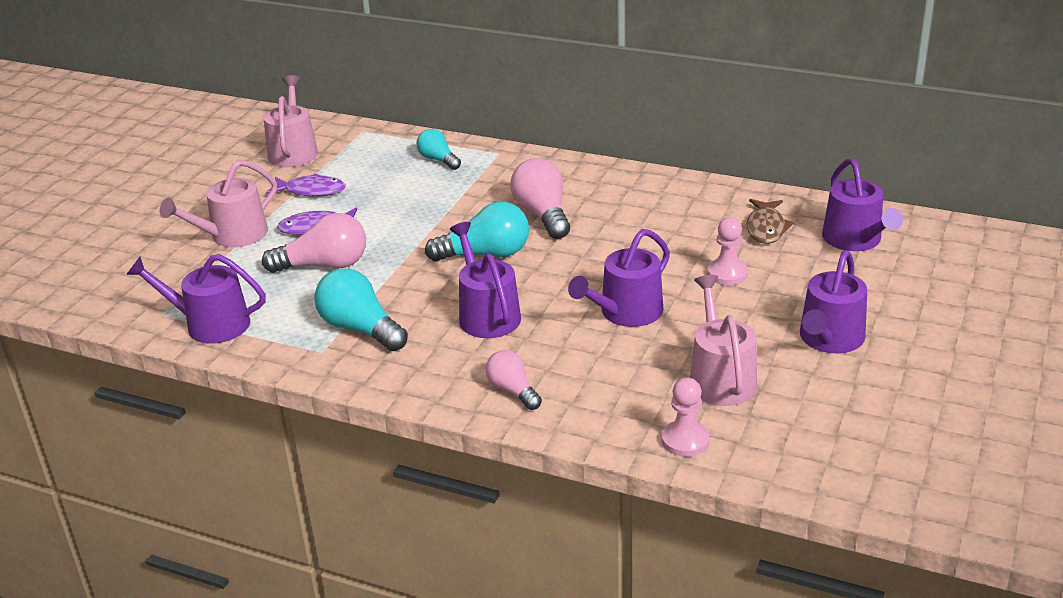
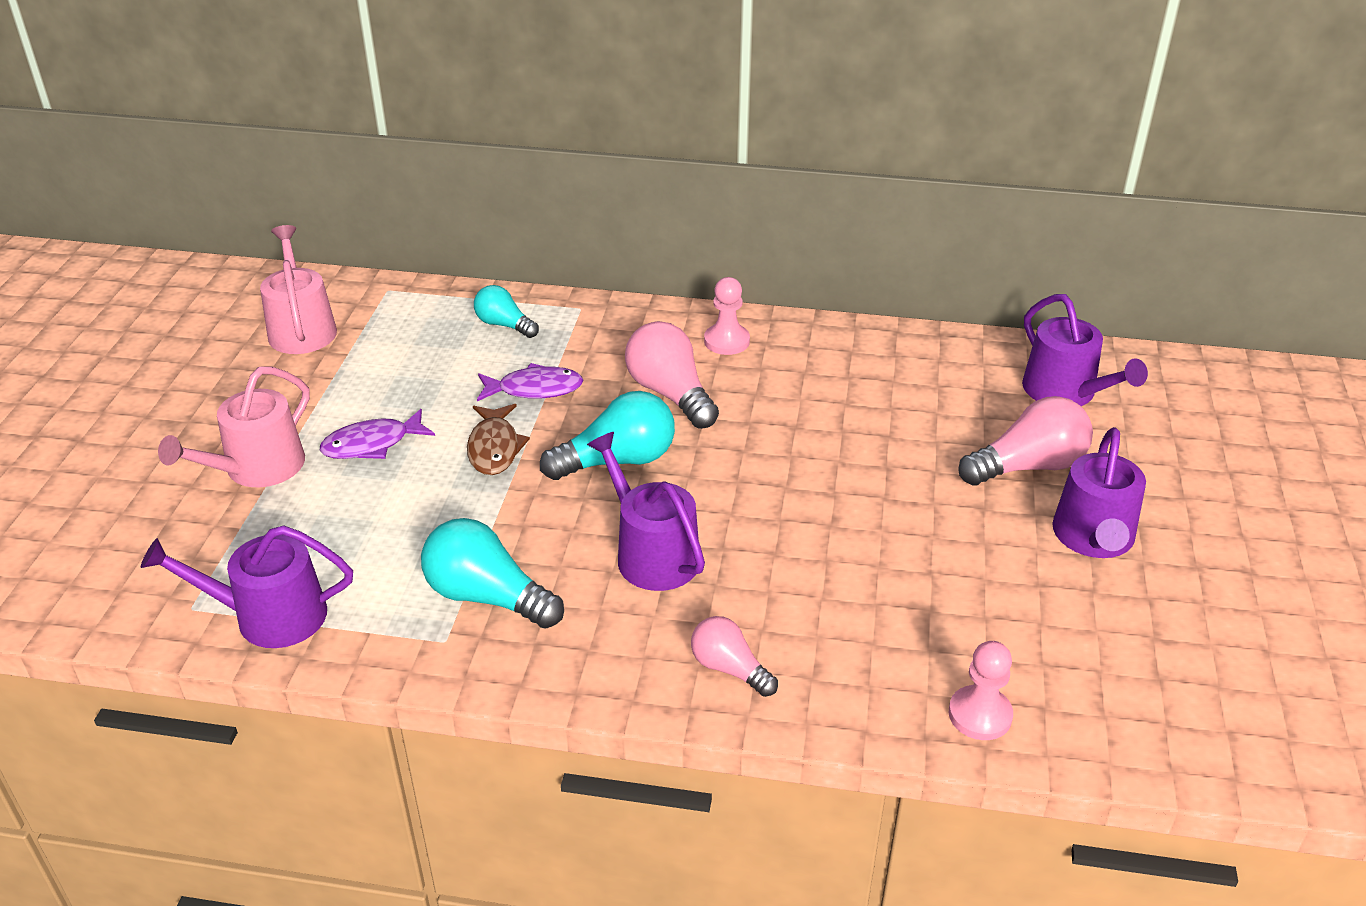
camera: 15 degrees left, 5 degrees up
pink light bulb [262,213,366,273] -> pink light bulb moved to [958,396,1093,486]
purple fish [266,174,346,197] -> purple fish moved to [477,363,583,401]
purple watering can [568,229,670,327] -> none
pink watering can [690,275,757,406] -> none
pink pawn [707,217,748,285] -> pink pawn moved to [704,277,750,355]
brown fish [746,199,794,244] -> brown fish moved to [467,404,530,475]

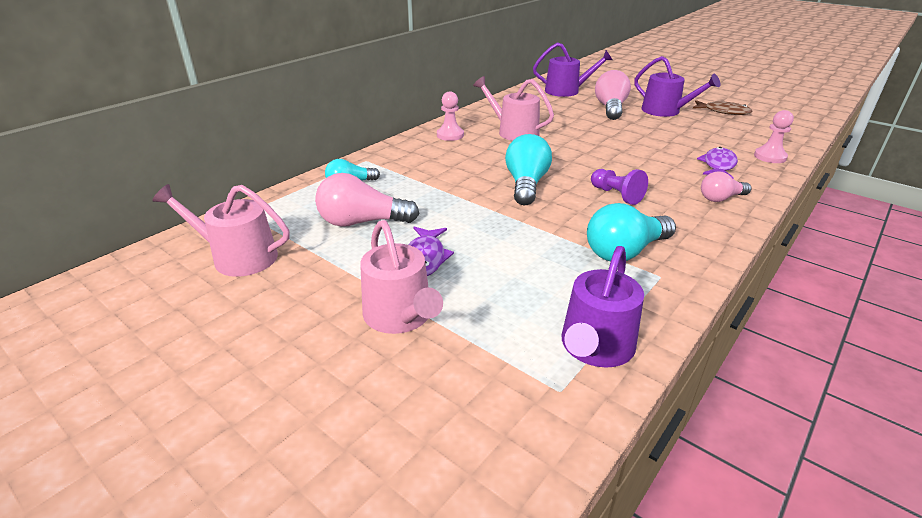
camera: 60 degrees left, 5 degrees down
brown fish [467,404,530,475] -> brown fish moved to [693,100,753,115]
purple fish [477,363,583,401] -> purple fish moved to [697,147,738,179]
purple watering can [587,432,705,591] -> purple pawn [591,169,648,205]
pink light bulb [625,321,719,429] -> pink light bulb moved to [315,173,419,227]
none -> pink watering can [473,76,554,141]

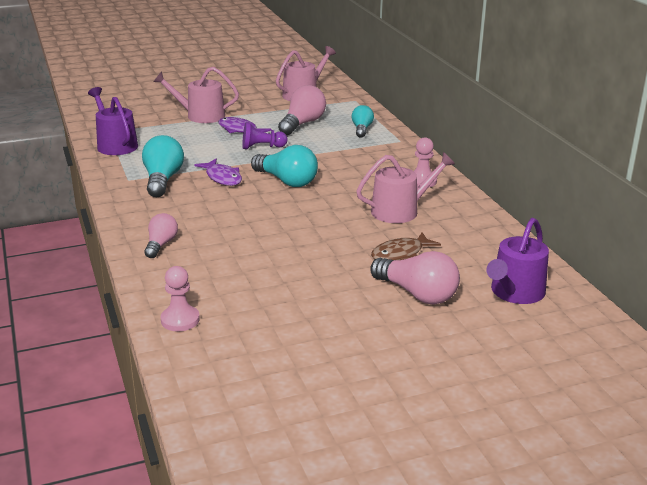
camera: 120 degrees right, 5 degrees down
purple pawn [591,169,648,205] -> purple pawn moved to [242,122,288,149]
purple watering can [634,56,720,117] -> none
brown fish [693,100,753,115] -> brown fish moved to [371,232,441,260]
purple fish [697,147,738,179] -> purple fish moved to [194,159,242,186]

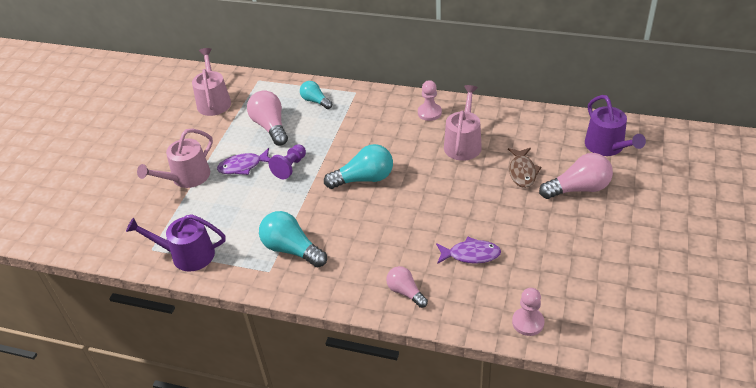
camera: 50 degrees left, 15 degrees up
purple fish [194,159,242,186] -> purple fish moved to [436,237,501,264]

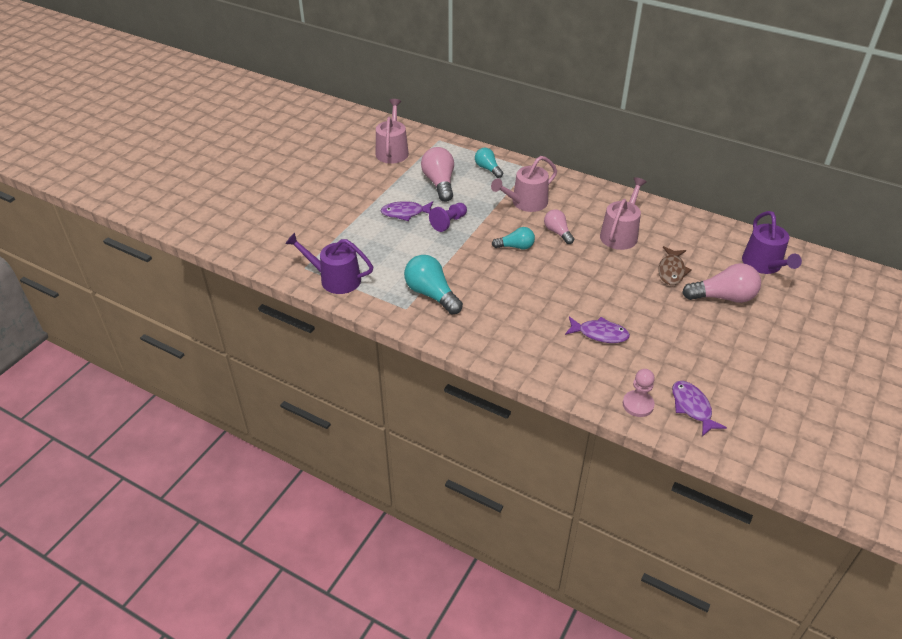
camera: 10 degrees right, 0 degrees up
pink watering can [137,128,213,188] -> pink watering can moved to [491,156,557,212]
turquoise light bulb [324,144,393,189] -> turquoise light bulb [492,227,535,250], size x0.61
pink light bulb [386,266,428,308] -> pink light bulb moved to [544,209,574,244]
pink pawn [418,80,442,121] -> none
none -> purple fish [672,381,727,437]

